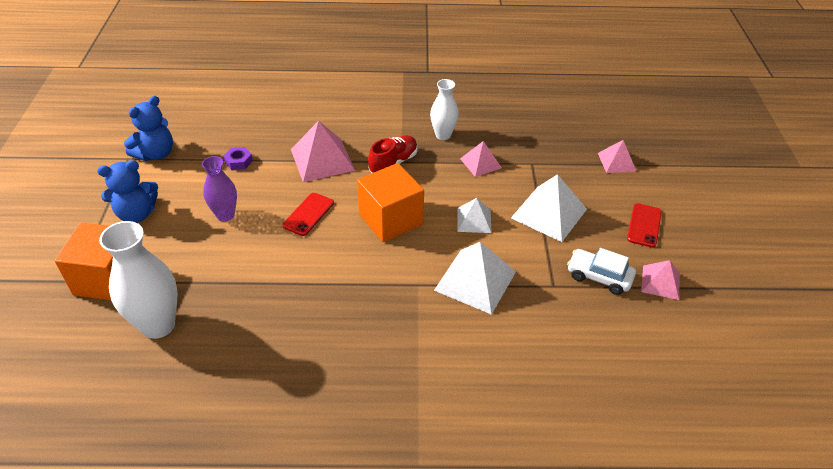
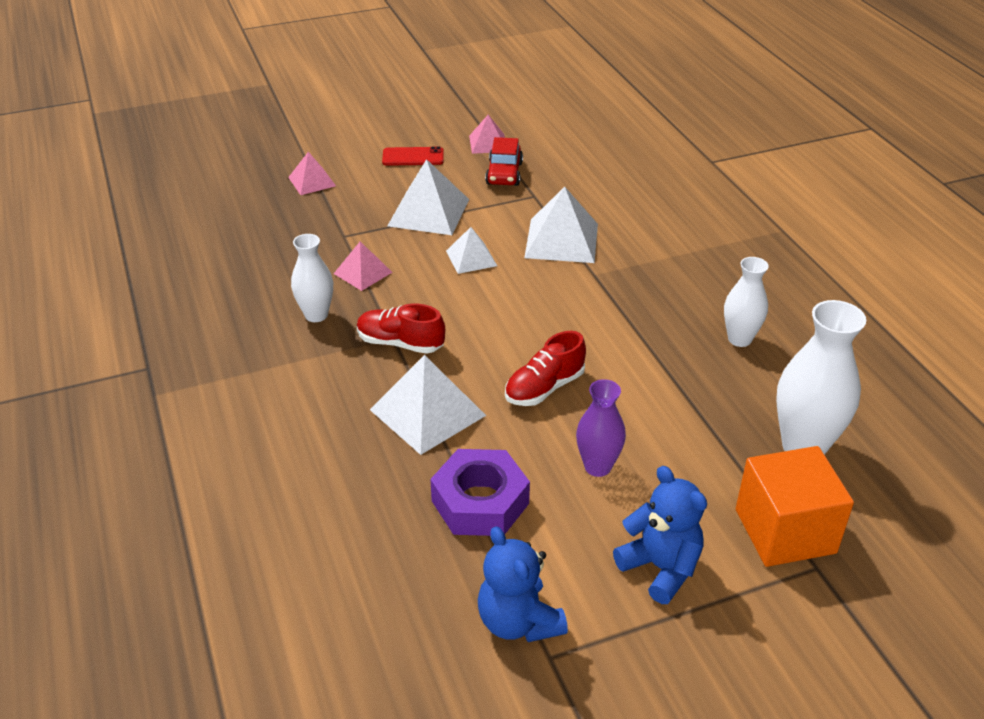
camera: 110 degrees left, 5 degrees down
blue teddy bear [124,96,173,161] -> blue teddy bear turned 135 degrees counterclockwise [478,526,568,642]
purple nut [224,147,253,170] -> purple nut [430,449,530,536], size x2.08
red phone [282,193,334,236] -> red shoe [505,331,586,406]
pink pyramid [291,121,355,182] -> white pyramid [370,355,486,455]
orange cube [357,163,424,242] -> none
white car [567,248,636,295] -> red car [485,137,523,186]
none -> white vase [724,257,769,347]

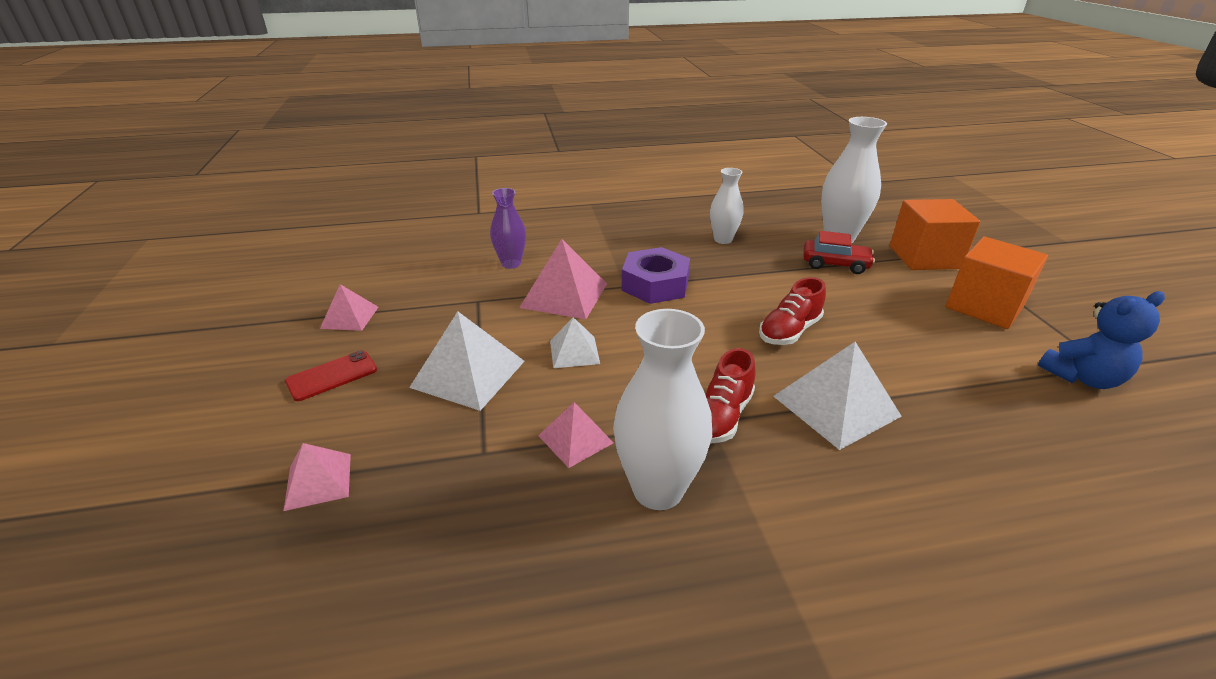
camera: 80 degrees left, 5 degrees down
white vase [291,234,333,322] -> white vase [613,309,712,510], size x1.63
red phone [382,146,444,166] -> red phone turned 45 degrees clockwise [285,350,377,401]
purple nut [430,449,530,536] -> purple nut moved to [622,247,690,304]
red car [485,137,523,186] -> red car moved to [803,231,875,274]
red shoe [505,331,586,406] -> red shoe turned 75 degrees clockwise [759,277,826,345]
white pyramid [524,187,598,263] -> pink pyramid [519,239,607,319]
purple vase [576,379,626,477] -> purple vase moved to [490,188,526,269]
blue teddy bear [613,466,707,604] -> orange cube [945,237,1048,329]

